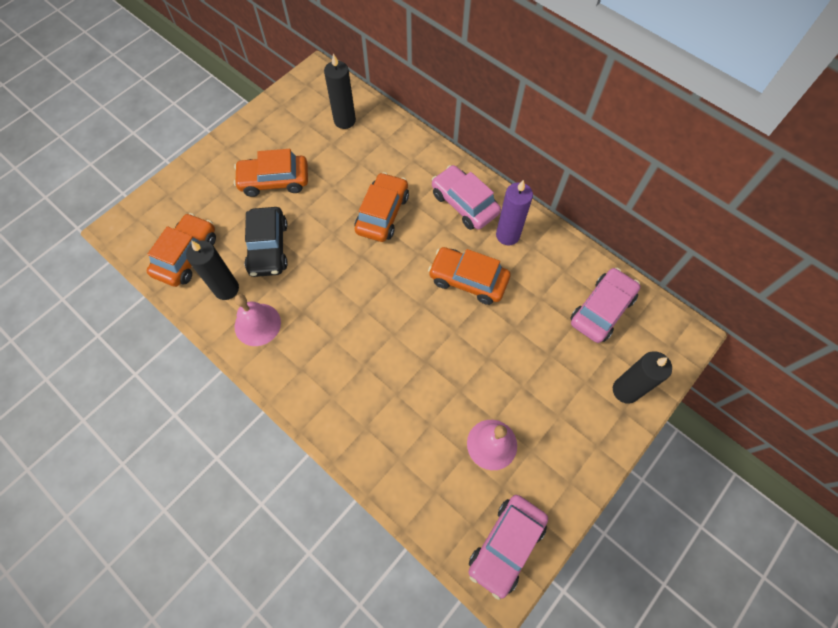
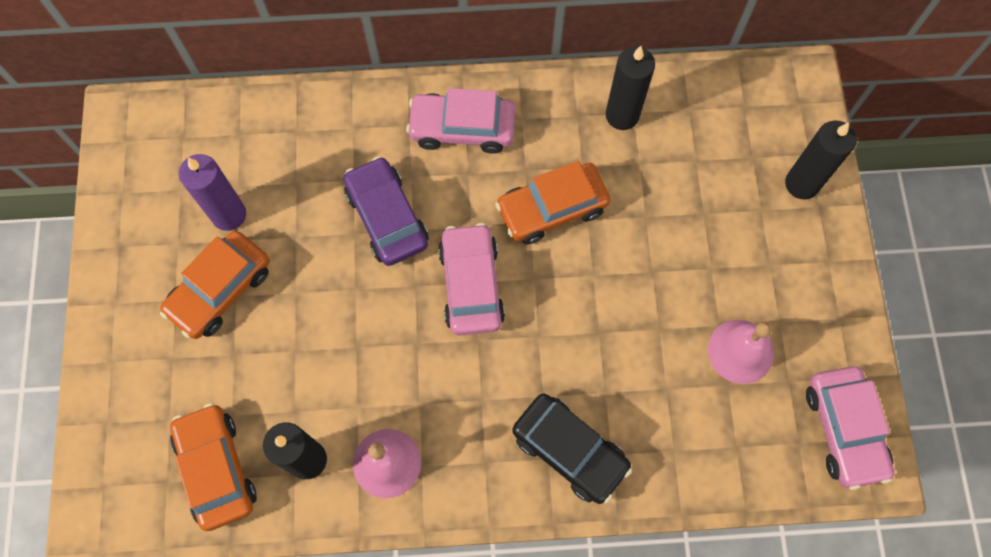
camera: 45 degrees left, 5 degrees up
black car [245,207,288,277] -> black car moved to [512,394,632,504]
black candle [324,53,356,129] -> black candle moved to [605,46,655,130]
orange car [355,172,409,242] -> purple car [344,156,429,266]
purple candle [496,180,533,245] -> purple candle moved to [179,154,246,231]
pink car [570,268,641,343] -> pink car moved to [438,223,505,336]

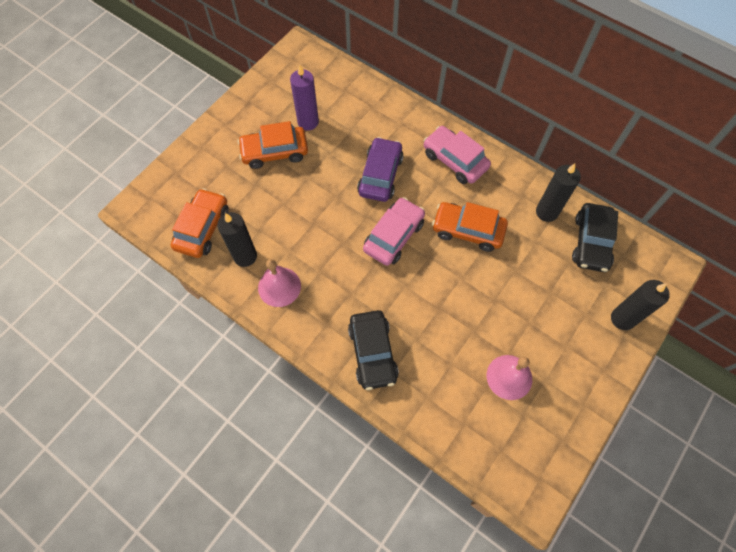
camera: 40 degrees right, 5 degrees down
pink car [806,366,894,490] -> none
none -> black car [572,203,618,272]

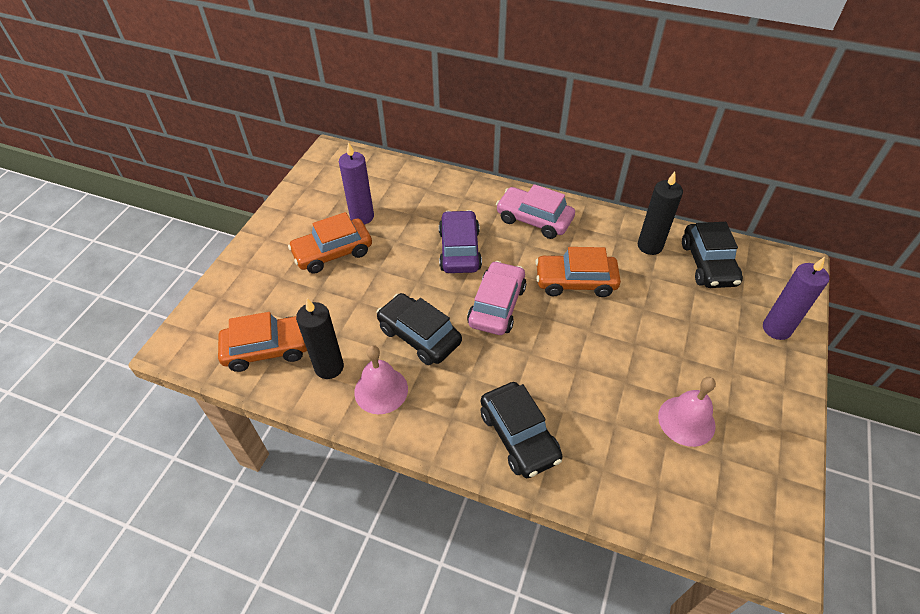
camera: 15 degrees left, 15 degrees down
orange car [171,188,229,258] -> orange car turned 75 degrees clockwise [218,312,307,372]
black candle [611,280,670,330] -> purple candle [763,257,829,340]
none -> black car [377,293,462,365]

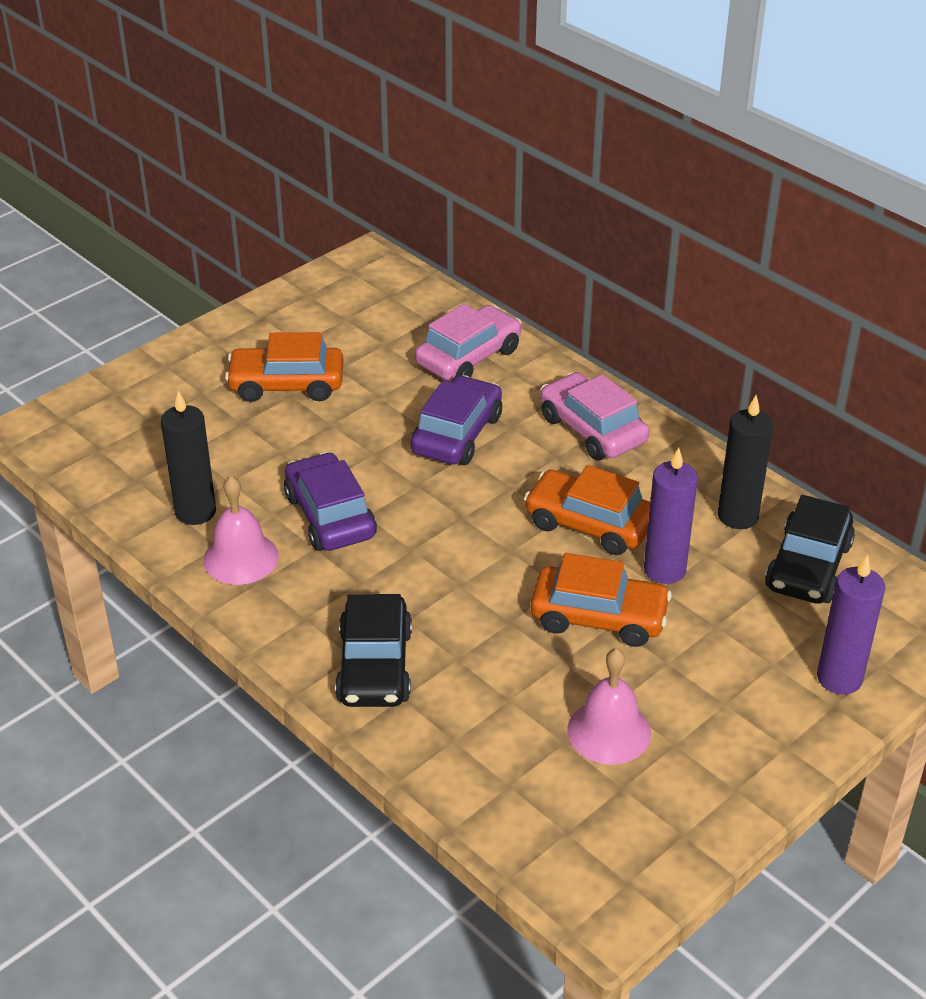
camera: 25 degrees right, 10 degrees down
orange car [218,312,307,372] -> orange car moved to [531,553,672,647]
purple candle [339,142,374,224] -> purple candle moved to [644,448,698,584]
black car [377,293,462,365] -> purple car [284,452,377,551]
pink car [467,261,526,335] -> pink car moved to [415,304,522,381]

